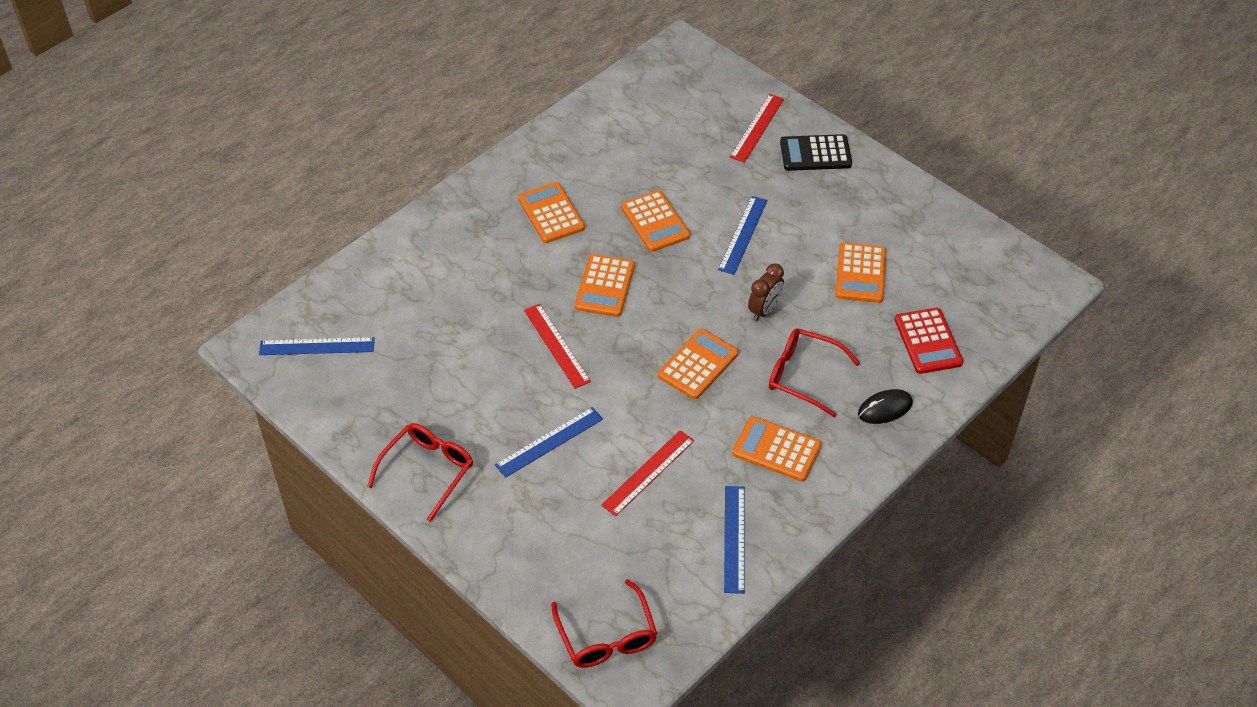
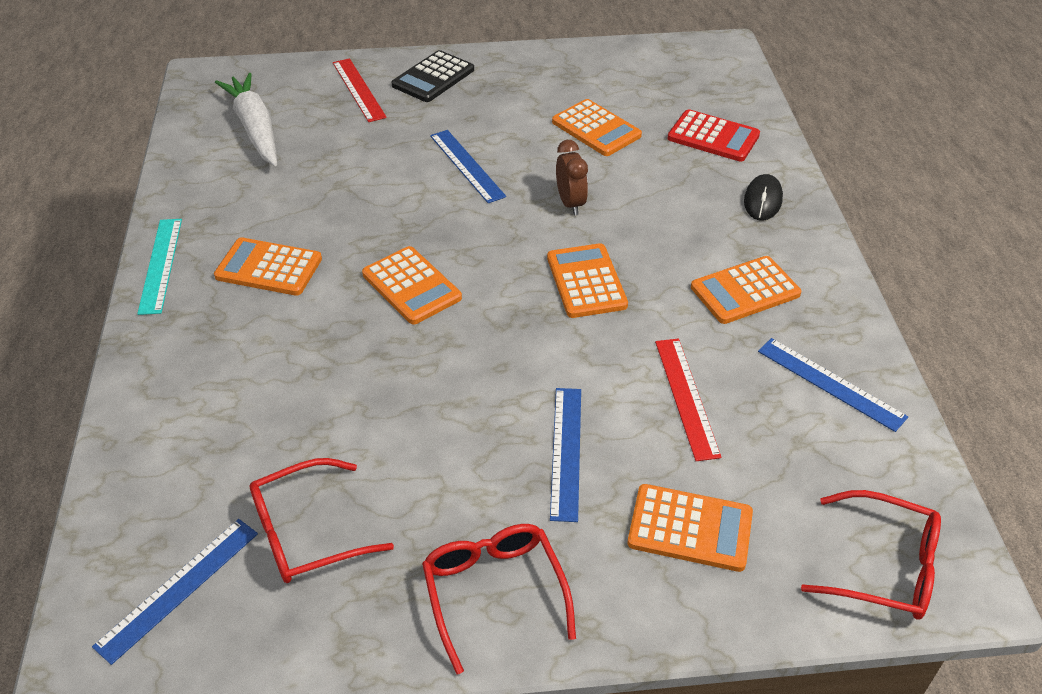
camera: 50 degrees left, 5 degrees down
red ruler [524,304,591,389] -> none
orange calculator [621,190,690,252] -> orange calculator moved to [628,484,753,572]
red glasses [769,328,860,417] -> red glasses moved to [250,458,394,583]
none -> turquoise ruler [137,219,182,315]
none -> white carrot [215,73,277,166]

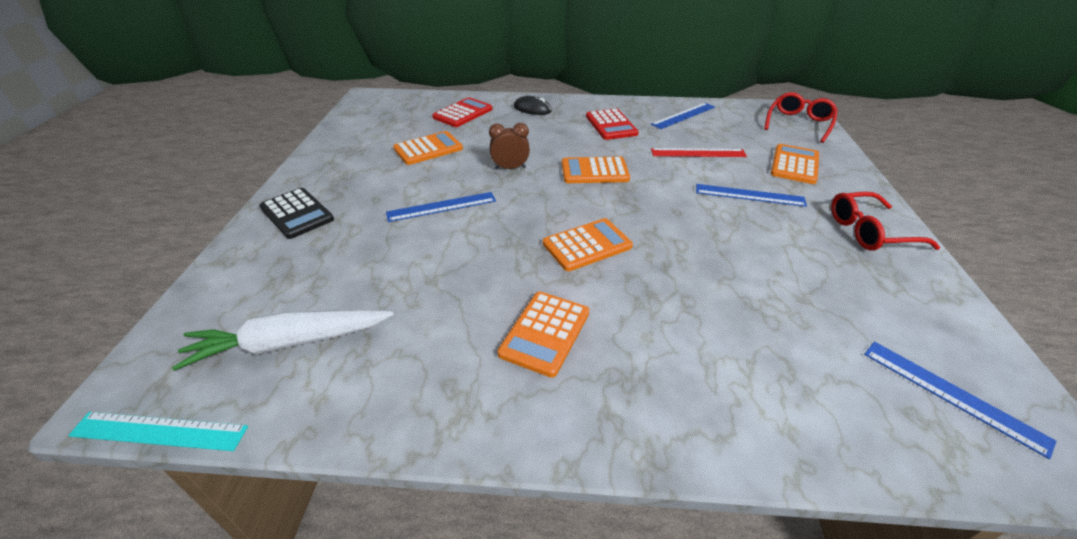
camera: 80 degrees left, 5 degrees down
turquoise ruler [137,219,182,315] -> turquoise ruler moved to [68,412,248,451]
red glasses [250,458,394,583] -> none
red ruler [333,58,387,122] -> none
orange calculator [691,256,801,324] -> red calculator [586,108,639,140]

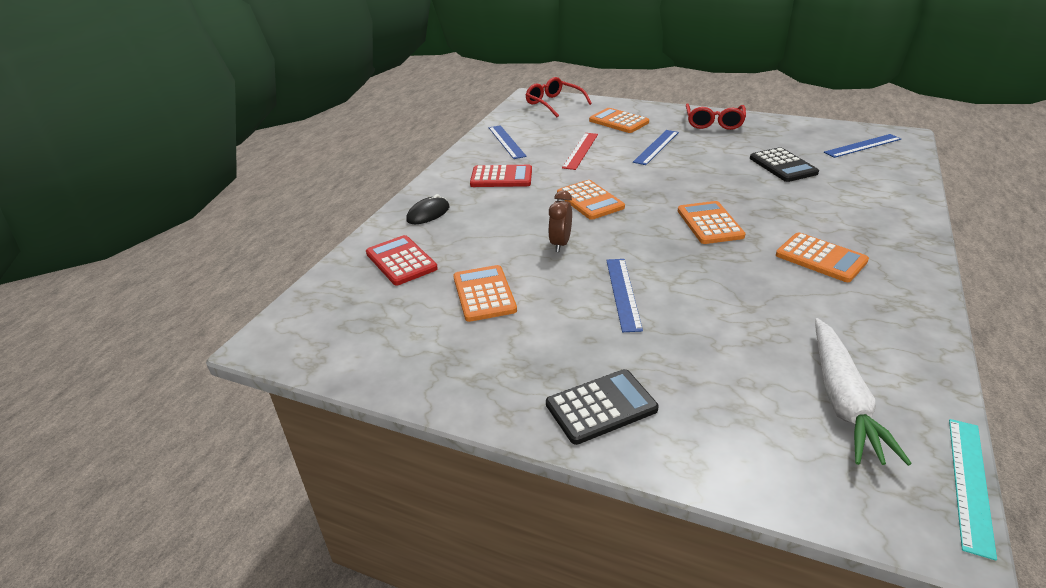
camera: 70 degrees left, 5 degrees down
orange calculator [562,157,630,183] -> orange calculator turned 45 degrees counterclockwise [557,180,625,220]
none -> black calculator [750,147,819,182]

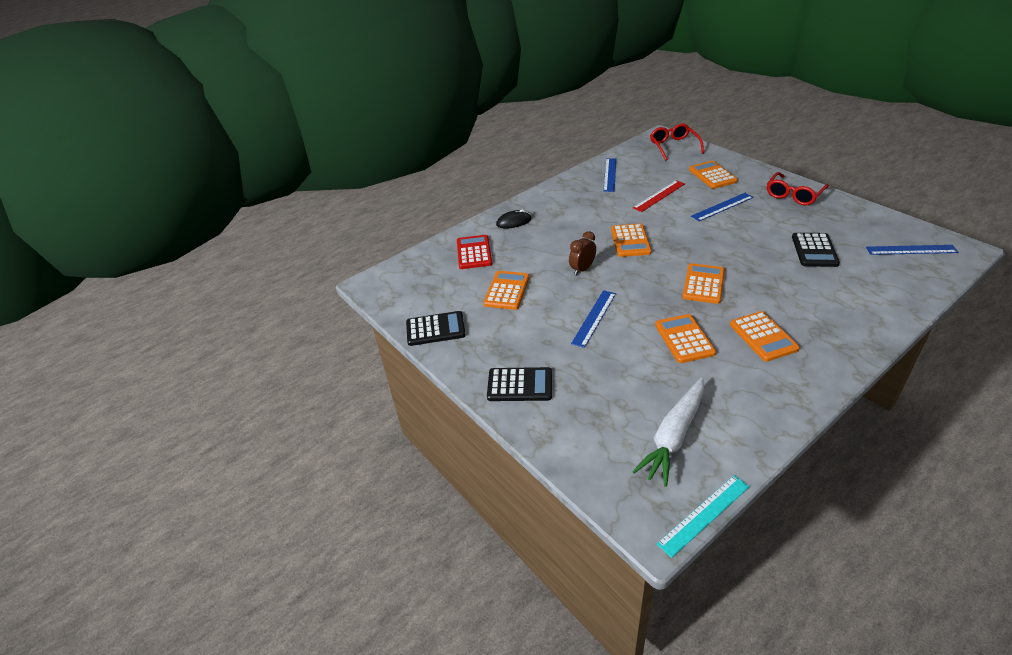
camera: 30 degrees right, 5 degrees up
red calculator [470,165,532,187] -> none
none -> black calculator [406,311,466,346]
none -> orange calculator [655,314,716,363]

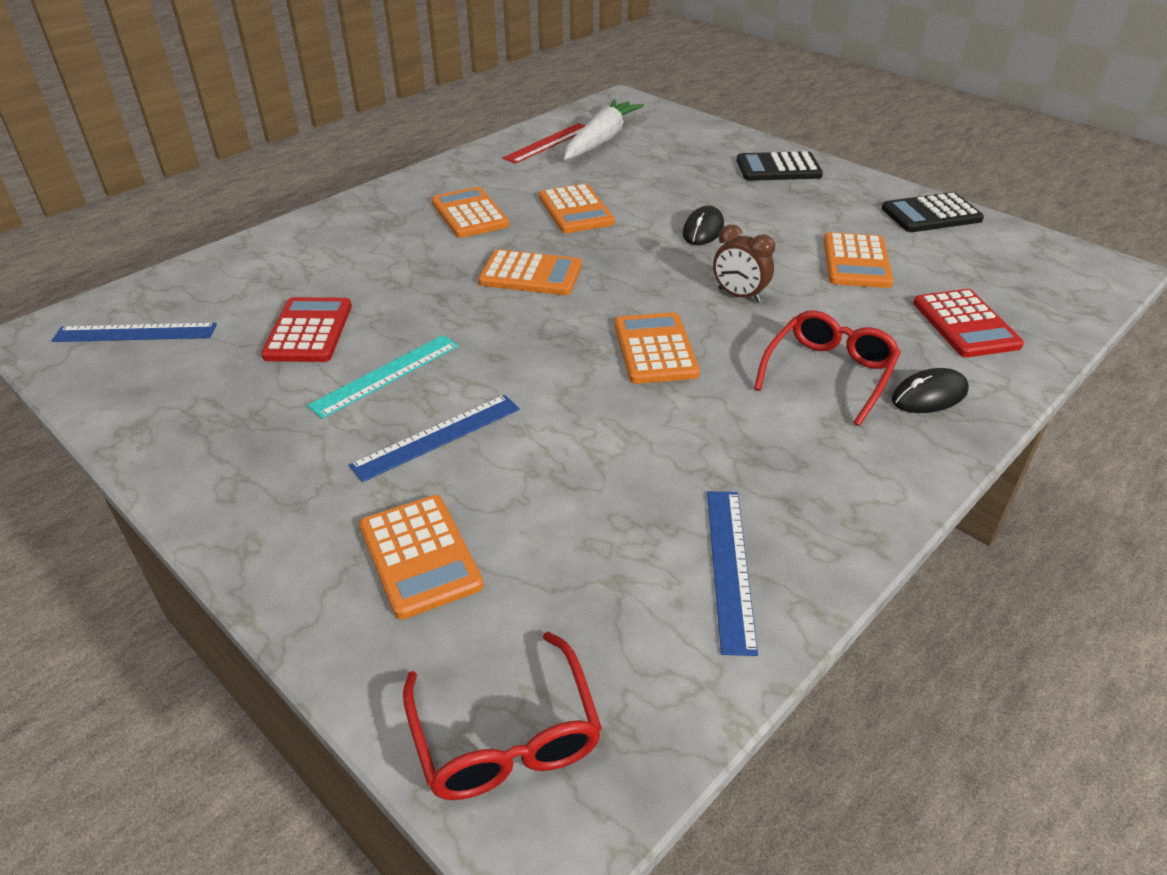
camera: 170 degrees right, 0 degrees up
brown clock [569,231,596,275] -> brown clock turned 90 degrees clockwise [713,224,775,303]
blue ruler [571,290,616,348] -> black mouse [683,206,724,245]
red ruler [633,180,685,212] -> red ruler moved to [503,123,585,164]
turquoise ruler [657,475,750,558] -> turquoise ruler moved to [307,335,459,419]
orange calculator [682,263,725,304] -> orange calculator turned 90 degrees counterclockwise [478,250,582,295]
red glasses [767,172,829,205] -> red glasses moved to [754,310,901,426]
black calculator [792,233,840,267] -> red calculator [261,297,352,362]

